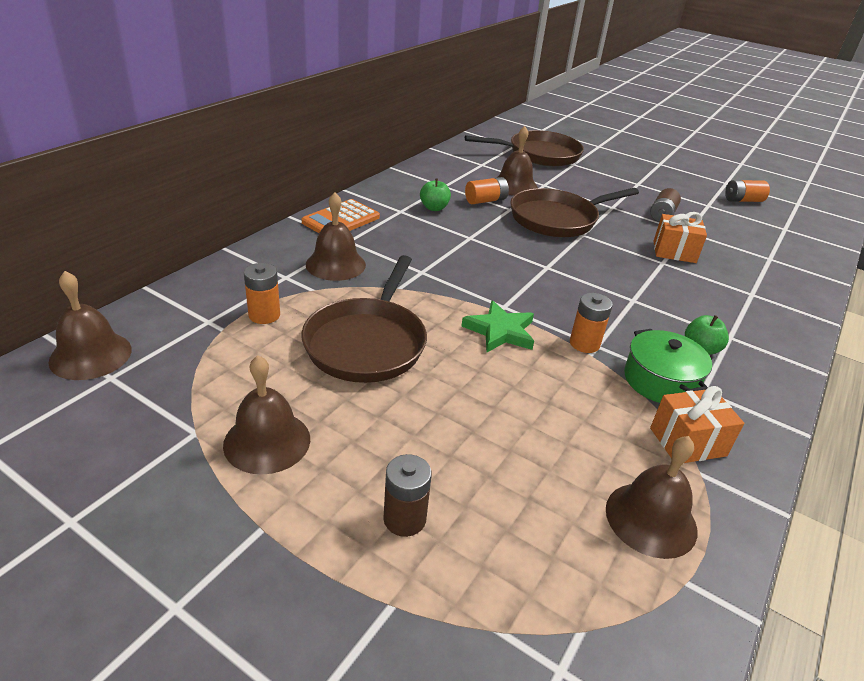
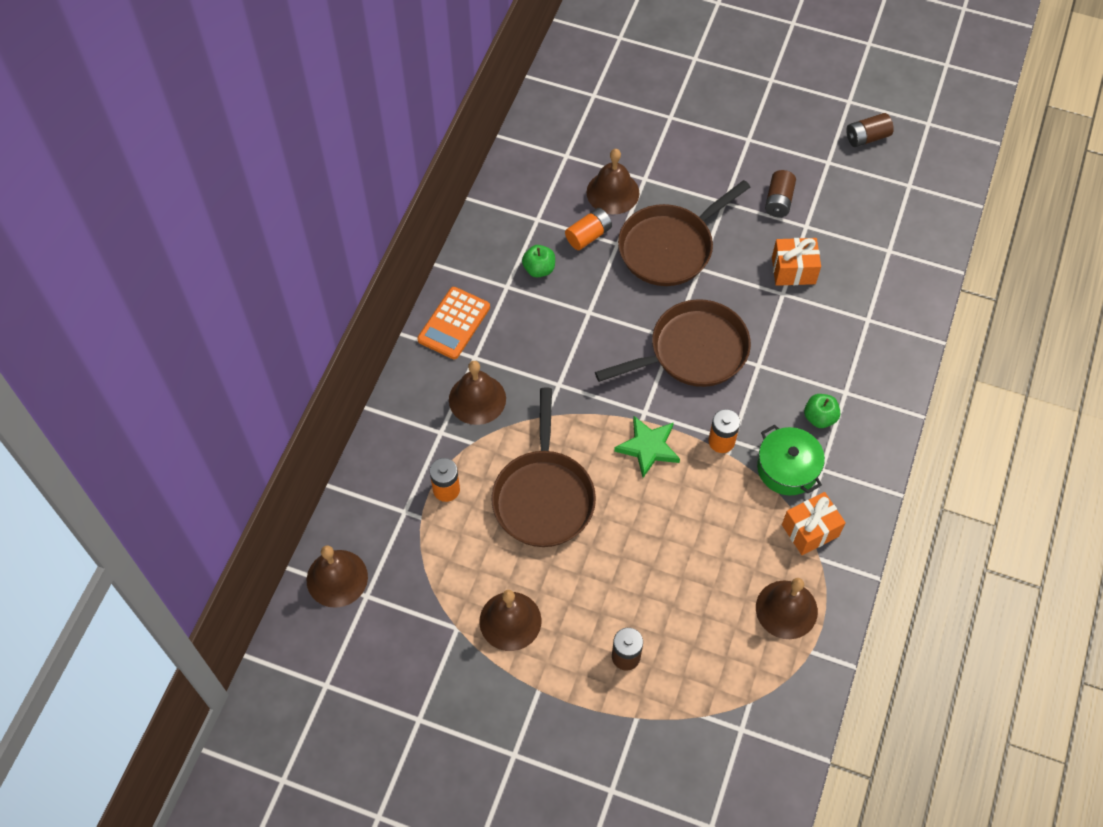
camera: 10 degrees left, 25 degrees up
brown pan [465,130,584,167] -> brown pan moved to [595,299,751,387]
orange battery [725,180,770,202] -> brown battery [846,113,894,147]

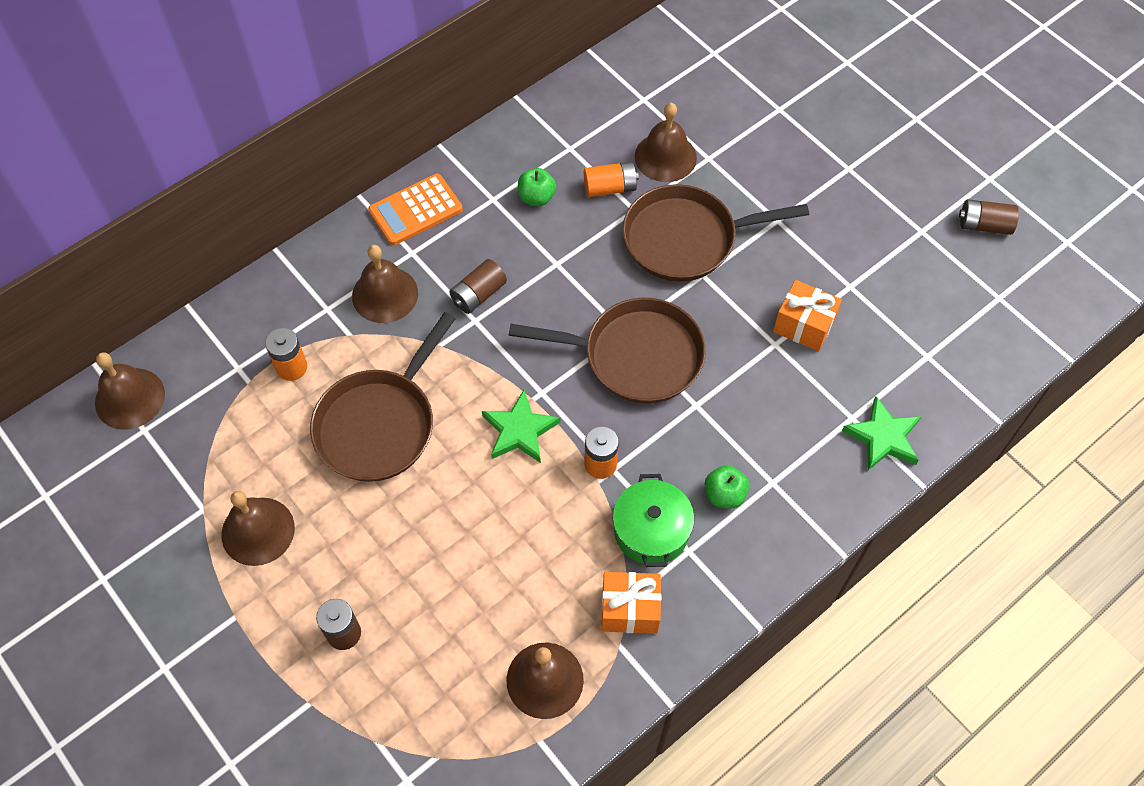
camera: 30 degrees right, 0 degrees up
brown battery [765,170,796,217] -> brown battery moved to [449,259,507,314]
none -> green star [842,397,921,470]

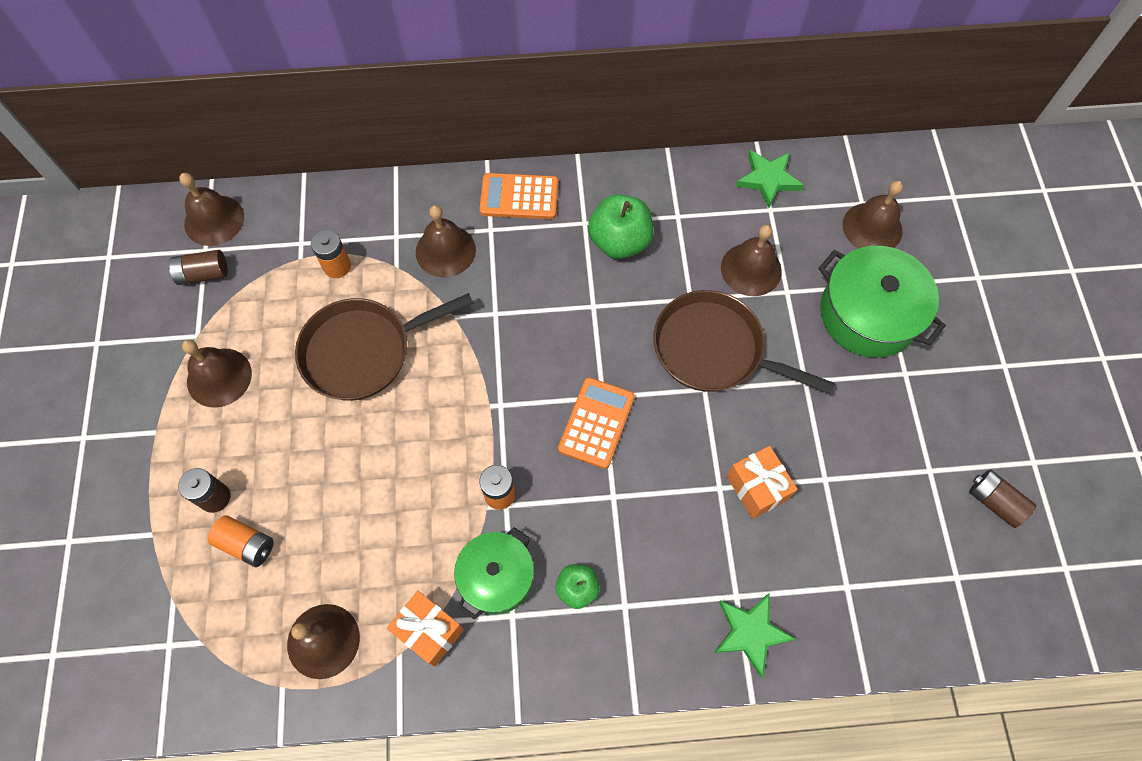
camera: 35 degrees right, 5 degrees up
brown battery [449,259,507,314] -> brown battery moved to [169,250,228,285]
green star [482,390,560,463] -> green star moved to [736,150,804,208]
brown pan [509,298,706,404] -> orange calculator [558,377,635,469]
green apple [518,168,556,206] -> green apple [588,194,653,259], size x1.74
orange battery [584,162,639,197] -> orange battery moved to [208,516,273,567]
none -> green pot [818,246,946,358]
none -> brown bell [843,181,903,249]

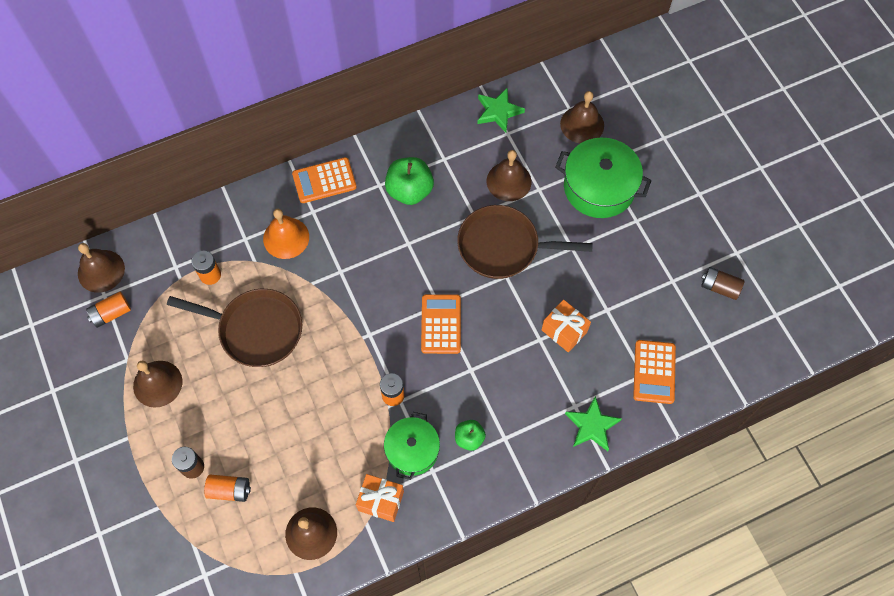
camera: 20 degrees left, 0 degrees up
brown battery [169,250,228,285] -> orange battery [86,292,131,328]
brown pan [295,293,474,401] -> brown pan turned 120 degrees counterclockwise [167,289,302,367]
brown bell [416,205,476,277] -> orange bell [263,209,309,259]
none -> orange calculator [633,340,676,404]

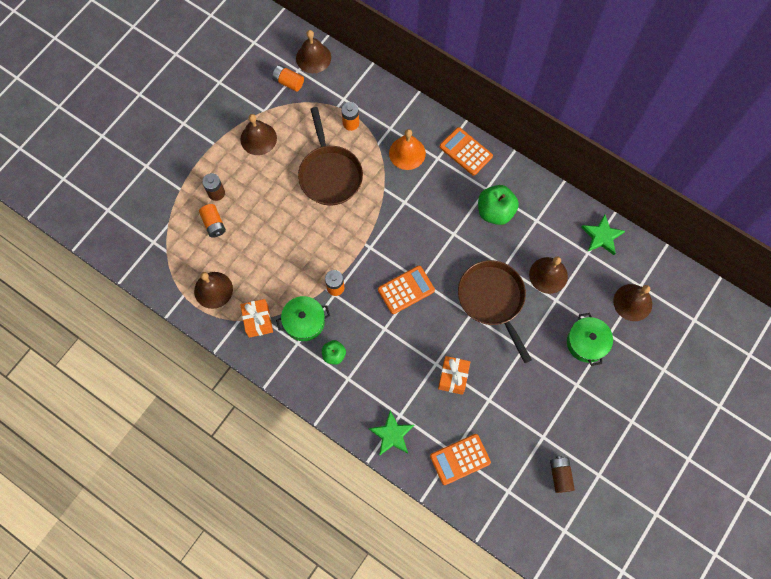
camera: 60 degrees right, 5 degrees up
green pot [555,138,651,218] -> green pot [567,313,613,366], size x0.65

